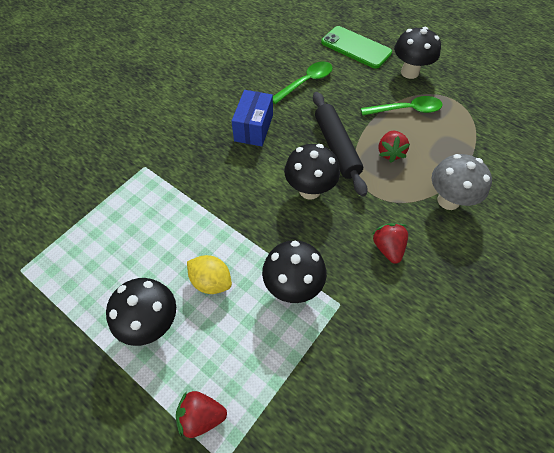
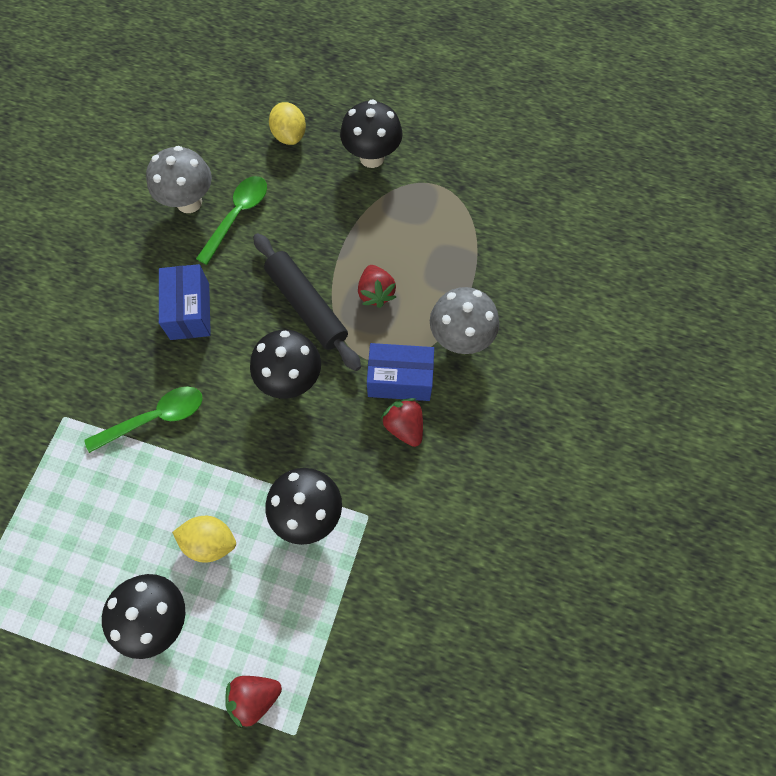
camera: 20 degrees left, 10 degrees up
green phone [321,26,392,69] -> yellow lemon [269,102,306,145]
green spoon [361,96,443,115] -> green spoon moved to [84,386,203,453]
none -> grey mushroom [146,146,212,213]
none -> blue box [367,343,434,401]

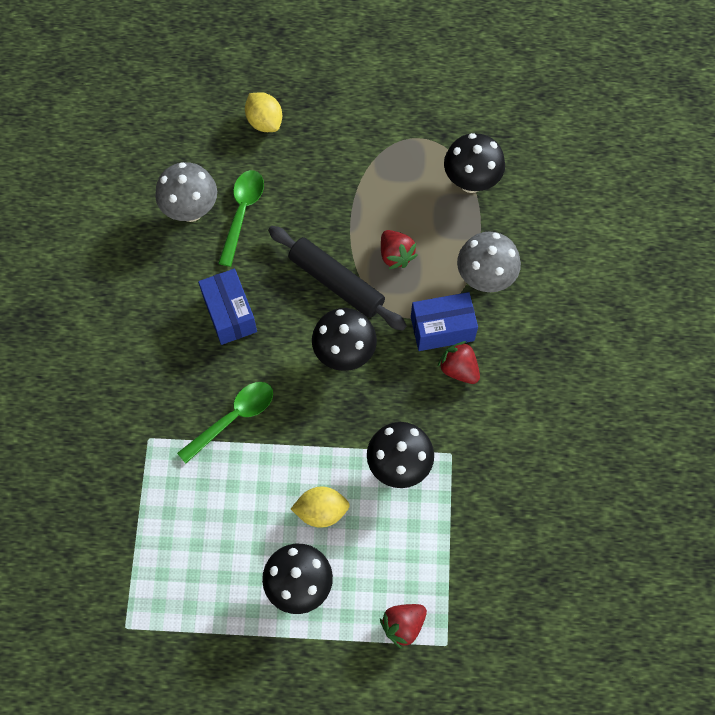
camera: 15 degrees left, 0 degrees up
black mushroom [340,99,403,168] -> black mushroom moved to [444,133,505,193]

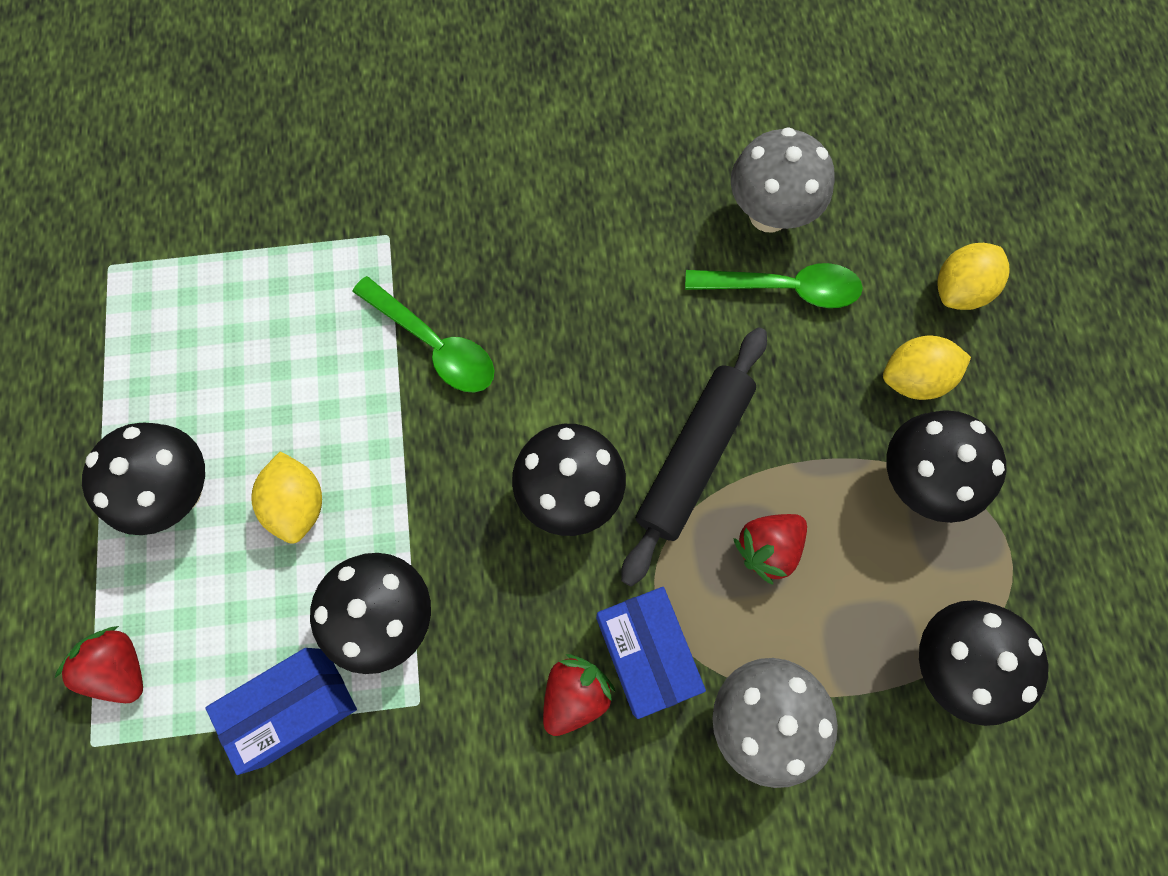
camera: 80 degrees right, 5 degrees up
blue box [198,269,257,345] -> blue box moved to [206,648,357,775]
none -> yellow lemon [883,336,971,400]
none -> black mushroom [886,411,1007,523]

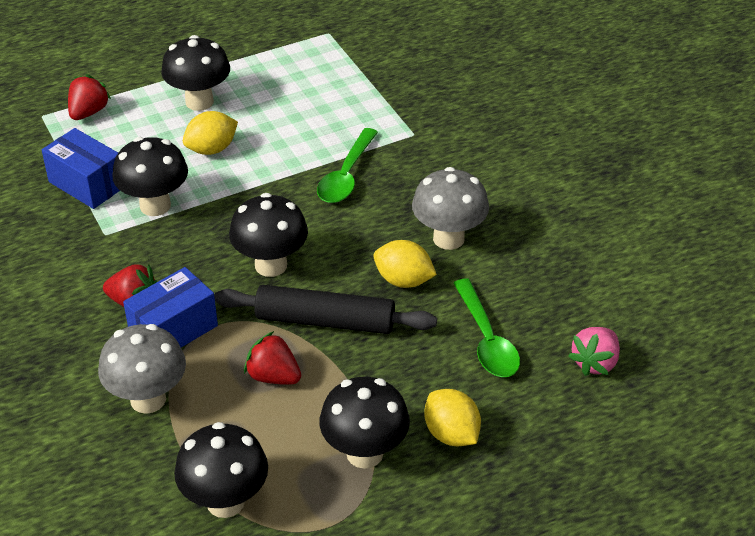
camera: 70 degrees right, 30 degrees down
grey mushroom [731,127,834,233] -> grey mushroom moved to [412,167,489,250]
yellow lemon [937,243,1009,310] -> yellow lemon moved to [373,240,437,288]
none -> pink strawberry [568,327,620,376]

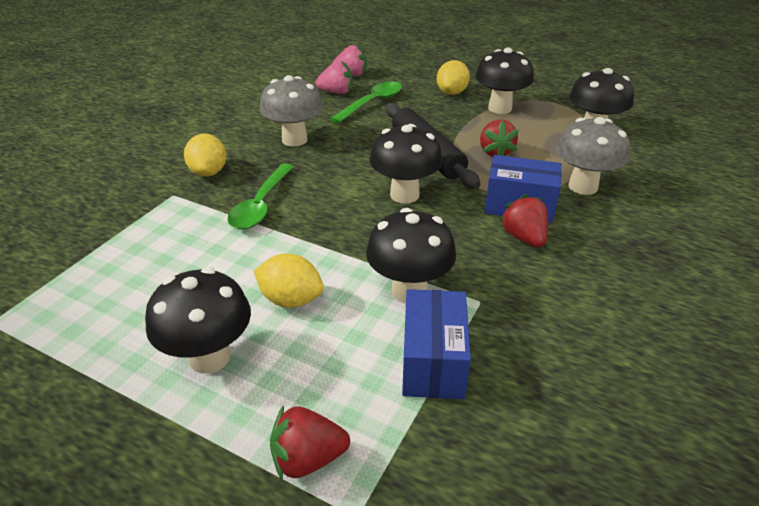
camera: 125 degrees left, 5 degrees down
green spoon [317,128,378,203] -> green spoon turned 120 degrees clockwise [227,163,294,230]
yellow lemon [373,240,437,288] -> yellow lemon moved to [184,134,226,177]
none -> pink strawberry [316,61,353,94]

